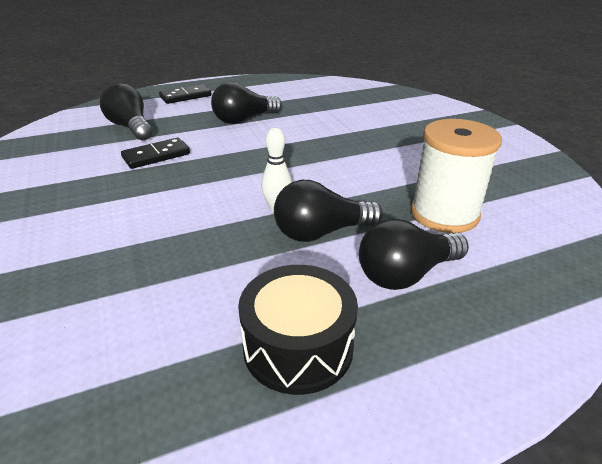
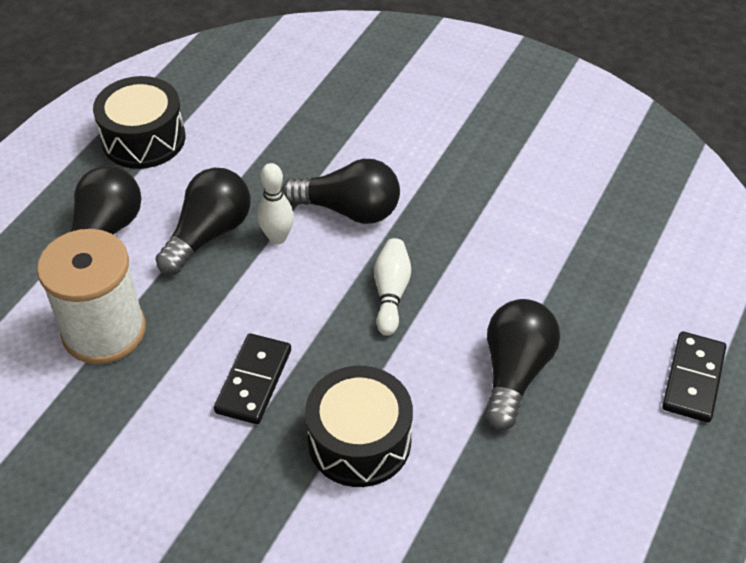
camera: 140 degrees right, 15 degrees up
black light bulb [100,83,152,140] -> black light bulb moved to [282,159,400,224]
black domino [121,138,190,169] -> black domino moved to [214,333,291,424]
none -> black drum [305,366,413,487]
none -> white bowling pin [374,238,411,336]

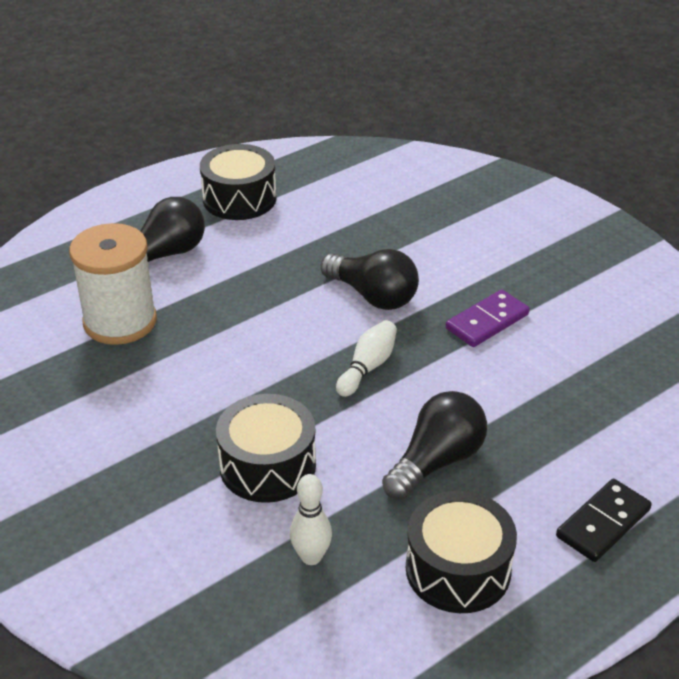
camera: 25 degrees right, 10 degrees down
black light bulb [155,168,250,275] -> none
black domino [214,333,291,424] -> none
white bowling pin [257,163,294,244] -> white bowling pin moved to [290,474,332,565]
none -> black drum [406,491,517,613]
none -> purple domino [446,290,530,347]

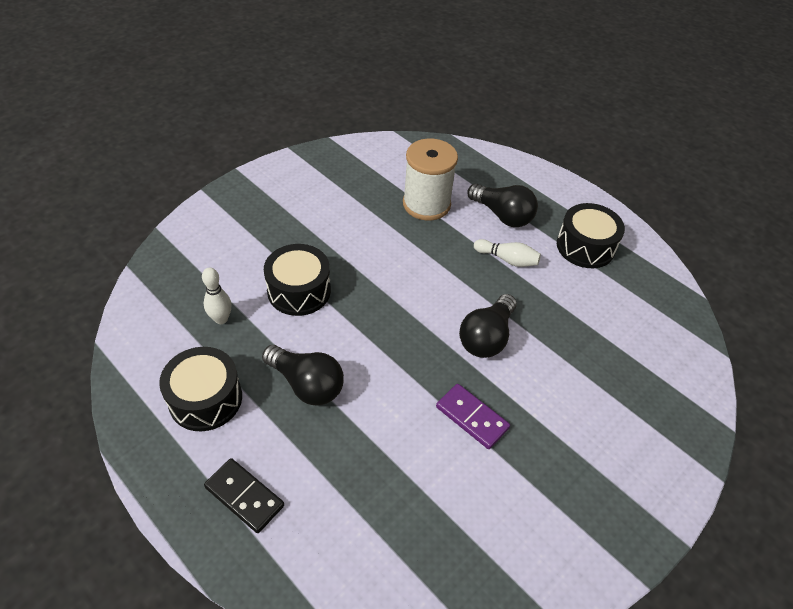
camera: 80 degrees right, 10 degrees up
white bowling pin [336,320,397,397] -> white bowling pin moved to [474,239,541,267]

